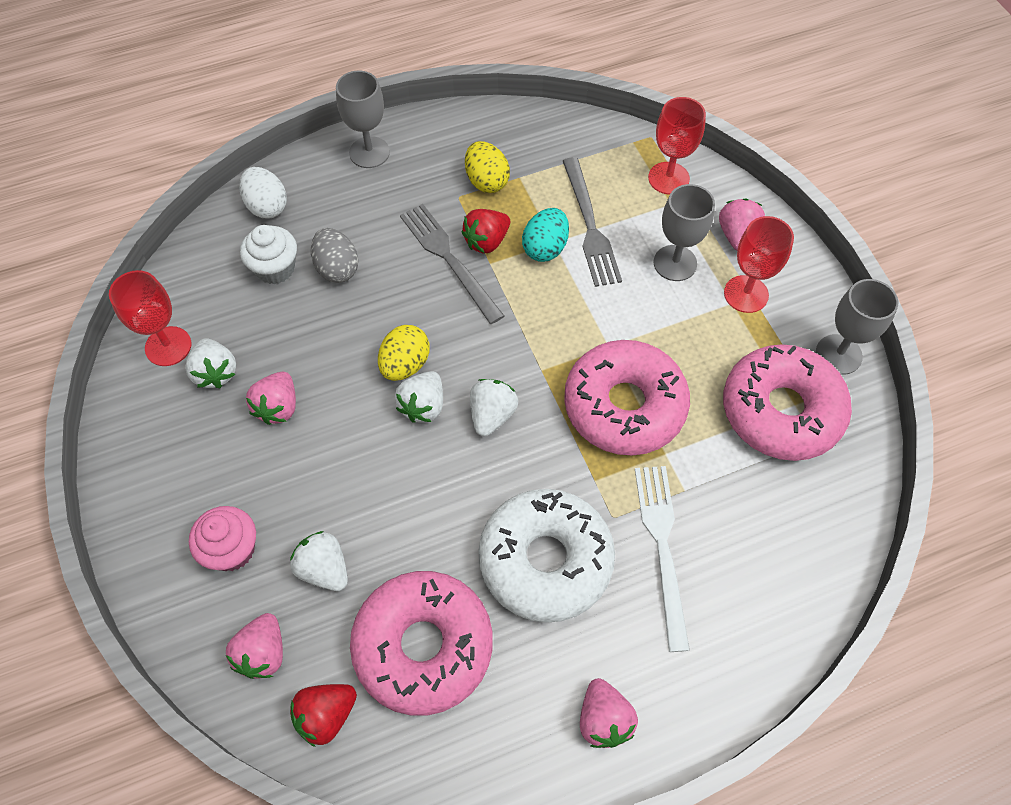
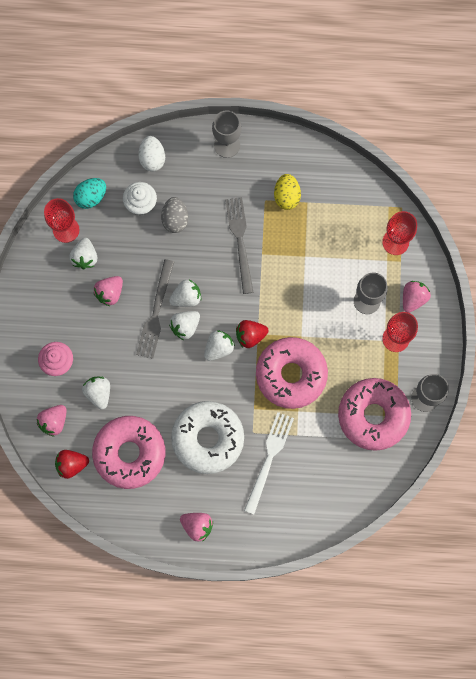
camera: 25 degrees right, 15 degrees up
yellow egg [378,325,430,381] -> white strawberry [169,280,201,307]
red strawberry [461,209,510,253] -> red strawberry moved to [236,320,269,348]
turquoise egg [522,208,569,262] -> turquoise egg moved to [73,178,106,209]
grey fork [563,157,622,287] -> grey fork moved to [136,259,174,359]
pink strawberry [580,678,638,748] -> pink strawberry turned 75 degrees counterclockwise [180,513,213,542]

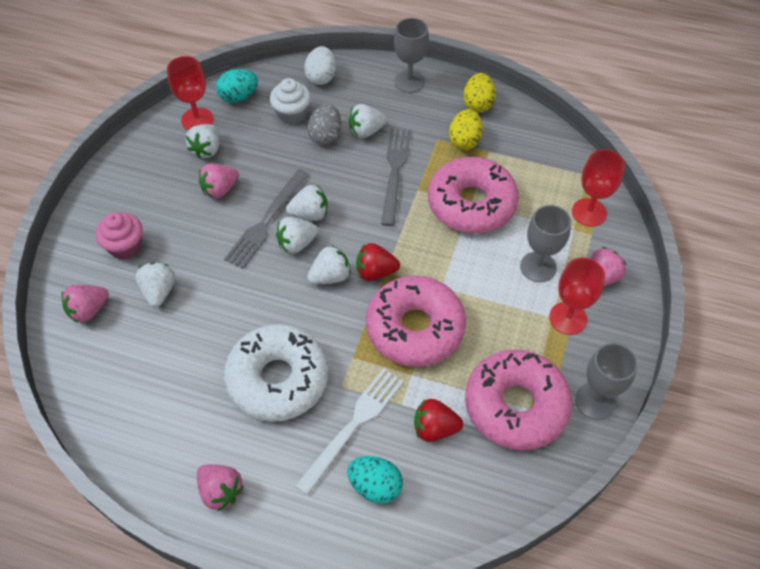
camera: 15 degrees right, 20 degrees down
red strawberry [55,450,89,479] -> red strawberry moved to [414,399,463,442]
pink donut [92,416,165,489] -> pink donut moved to [428,157,519,234]
none -> turquoise egg [347,456,403,504]
none -> white strawberry [349,104,387,138]
none -> yellow egg [463,73,496,113]

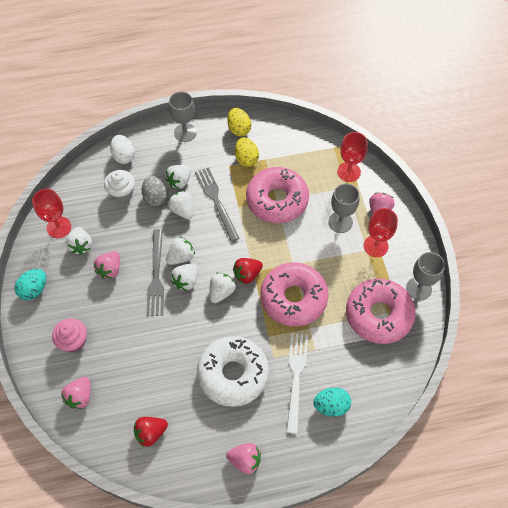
camera: 30 degrees left, 5 degrees up
white strawberry [135,262,175,307] -> white strawberry moved to [168,191,193,219]
turquoise egg [216,69,258,103] -> turquoise egg moved to [15,269,46,300]
red strawberry [414,399,463,442] -> red strawberry moved to [134,417,168,447]

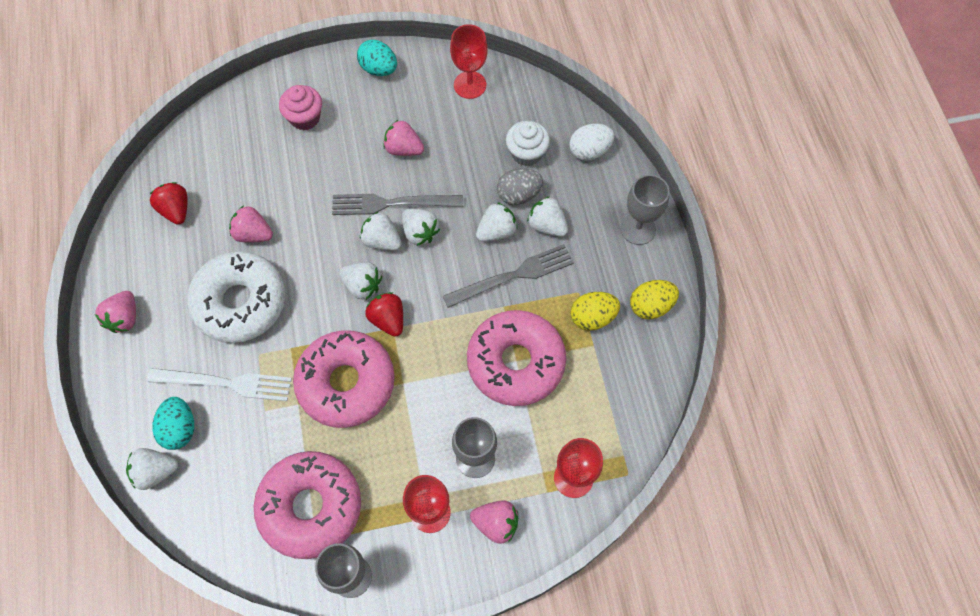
camera: 90 degrees right, 5 degrees up
pink strawberry [61,377,90,409] -> pink strawberry moved to [229,206,273,242]
white strawberry [65,227,92,255] -> white strawberry moved to [126,448,178,490]

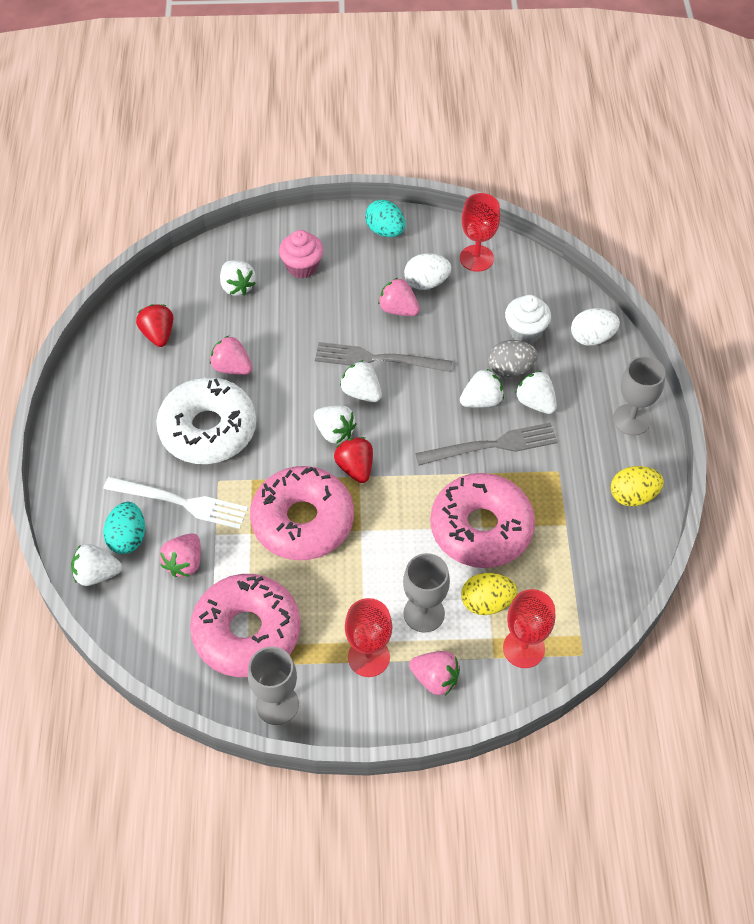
camera: 10 degrees right, 10 degrees down
pink strawberry [95,291,136,333] -> pink strawberry moved to [159,533,201,577]
white strawberry [402,209,440,246] -> white strawberry moved to [220,260,256,296]
yellow egg [571,292,620,331] -> yellow egg moved to [461,573,517,615]
none -> white egg [404,253,451,290]

